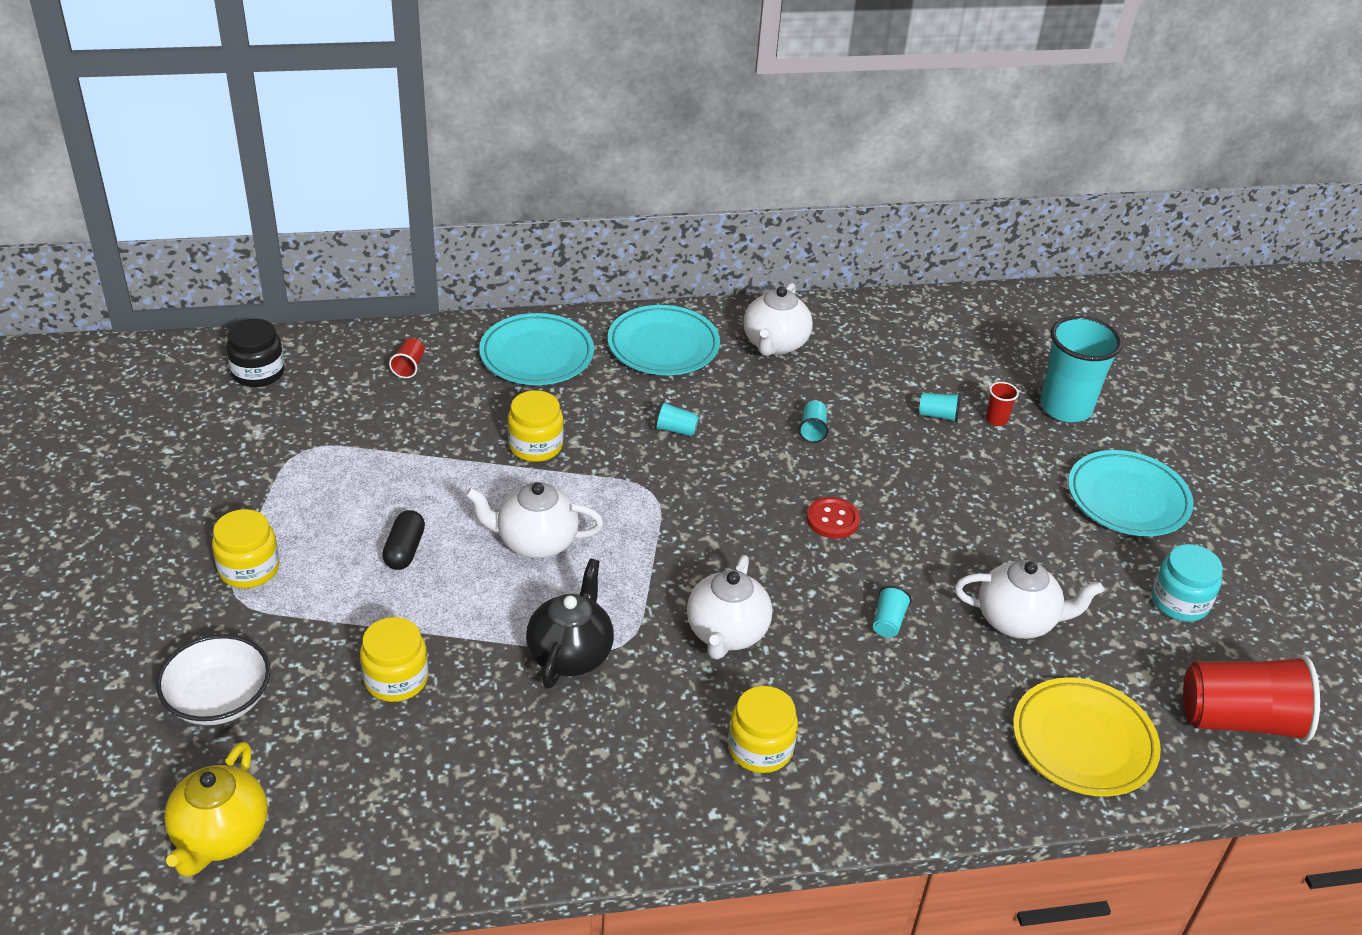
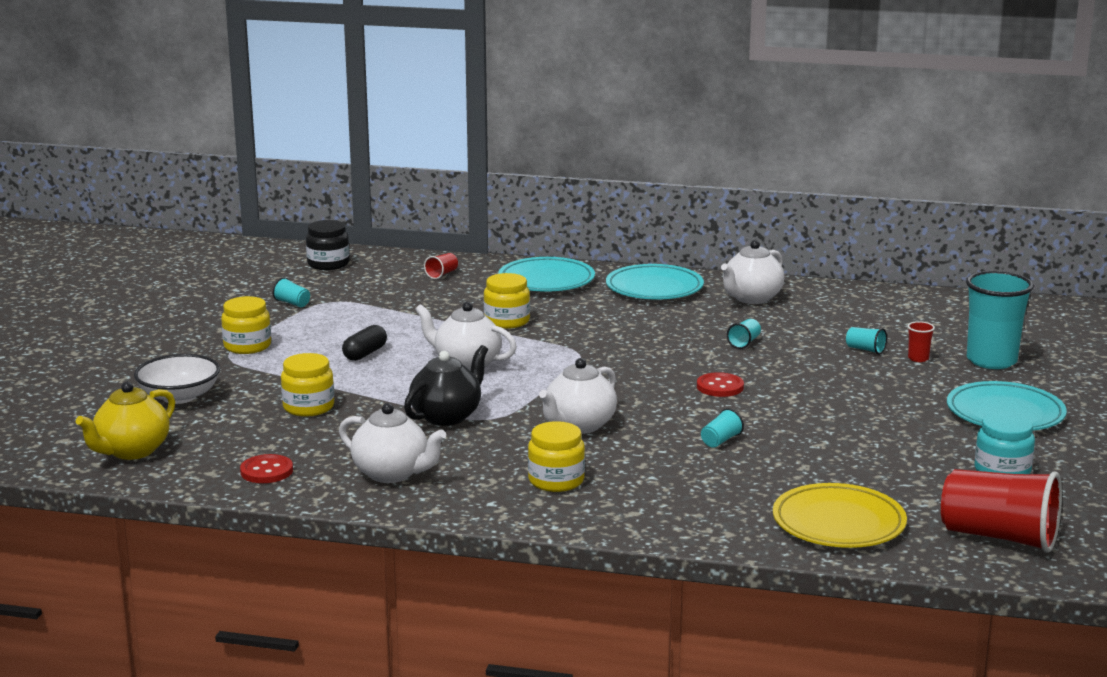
camera: 25 degrees right, 20 degrees down
turquoise cup [654,401,699,436] -> turquoise cup moved to [273,277,310,307]
white teapot [955,560,1104,639] -> white teapot moved to [339,403,446,483]
none -> red button [240,454,293,483]

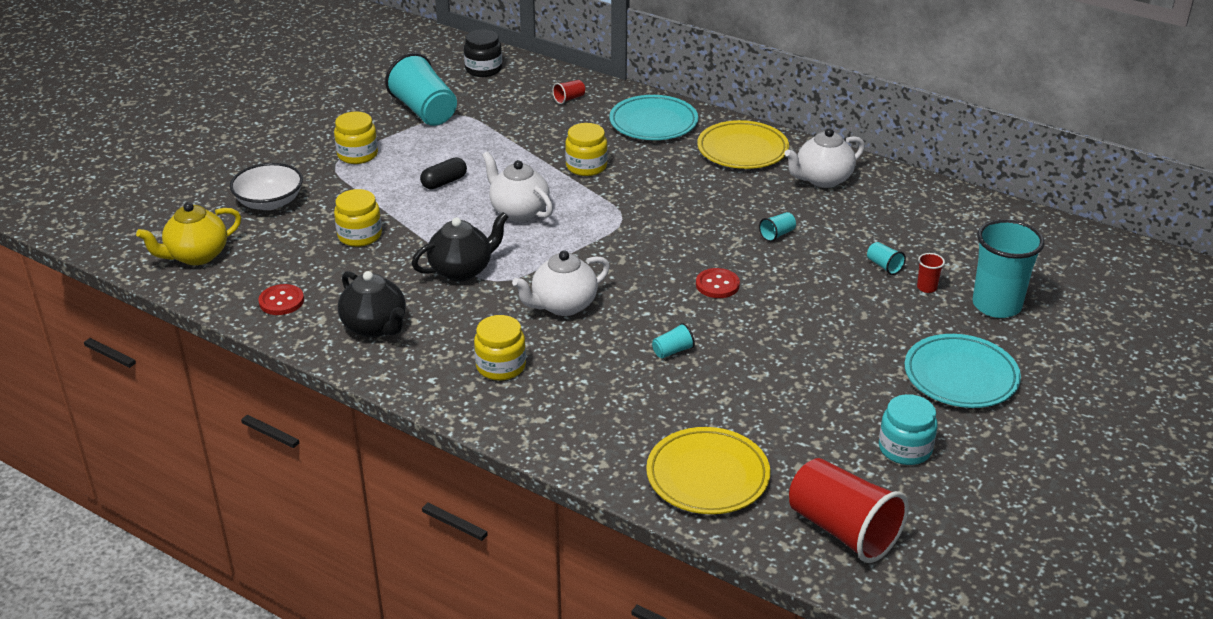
camera: 20 degrees right, 15 degrees up
turquoise cup [273,277,310,307] -> turquoise cup [385,53,457,126], size x2.40
white teapot [339,403,446,483] -> black teapot [338,271,406,338]
turquoise plate [606,264,704,299] -> yellow plate [697,120,789,169]

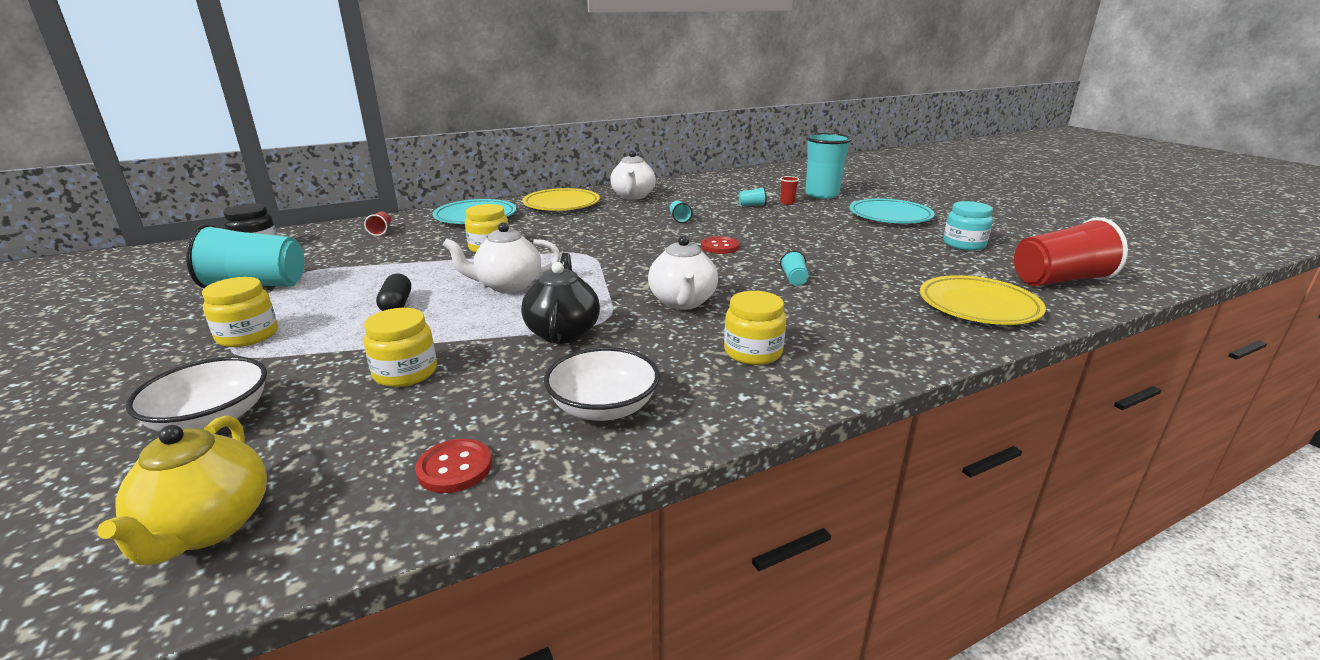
camera: 60 degrees left, 10 degrees down
black teapot [338,271,406,338] -> white bowl [544,347,660,421]

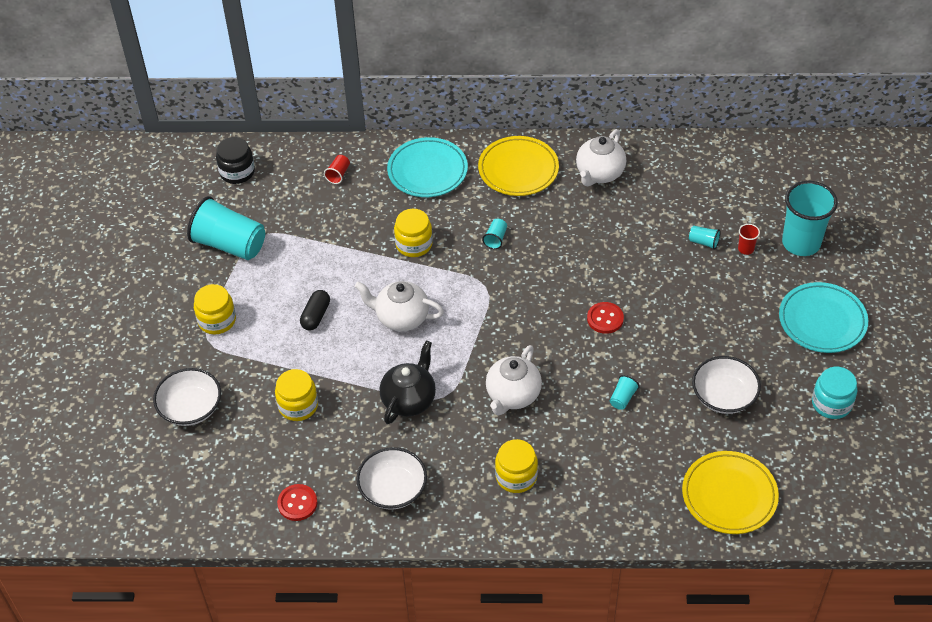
camera: 30 degrees right, 25 degrees up
yellow teapot [97,416,267,565] -> none
turquoise cup [670,200,692,223] -> turquoise cup moved to [482,219,507,249]
red cup [1014,217,1128,286] -> none
none -> white bowl [692,356,761,414]

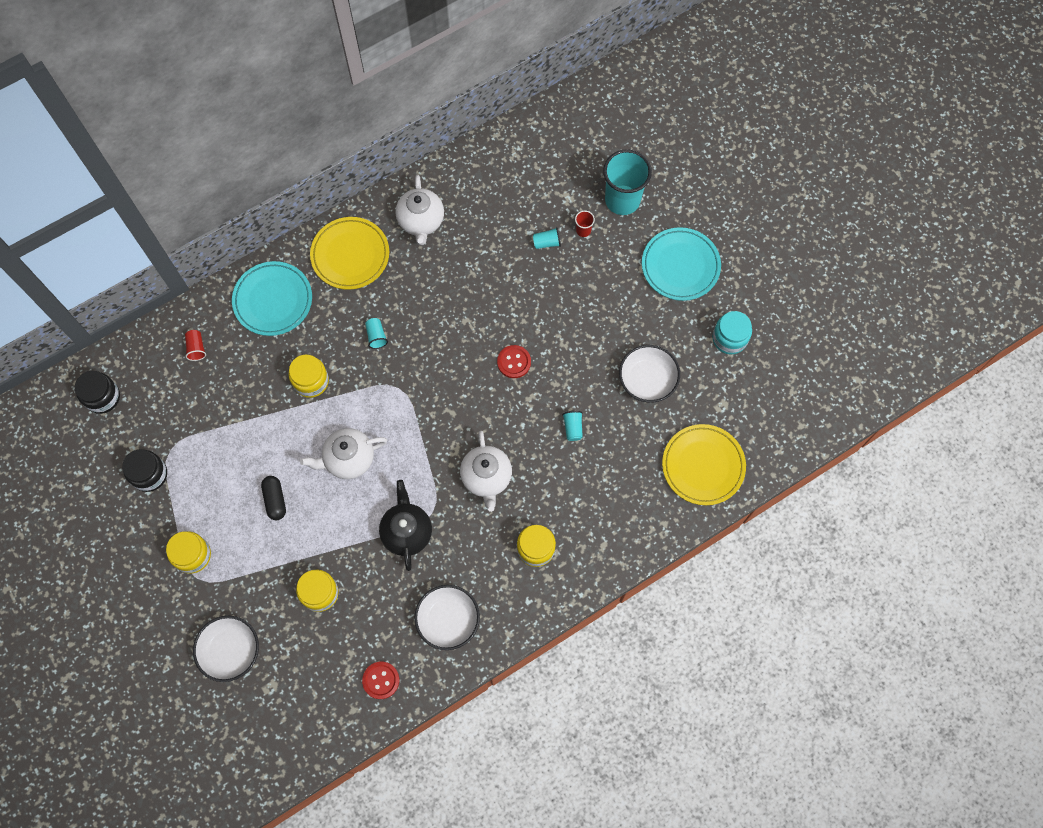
camera: 35 degrees left, 20 degrees up
turquoise cup [187,196,265,260] -> black jar [122,449,167,492]

